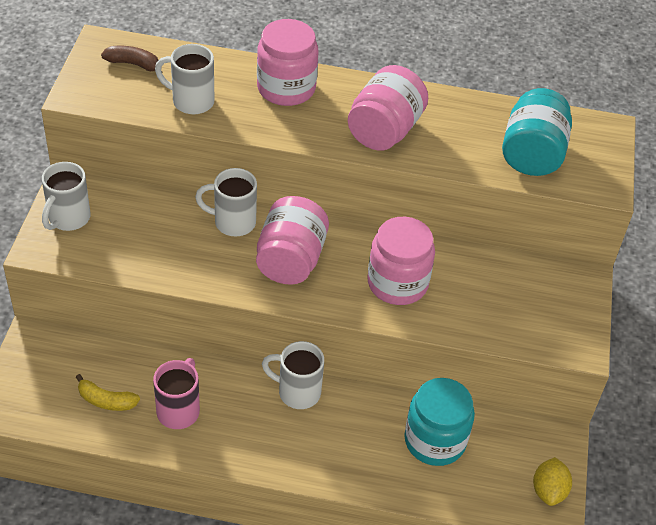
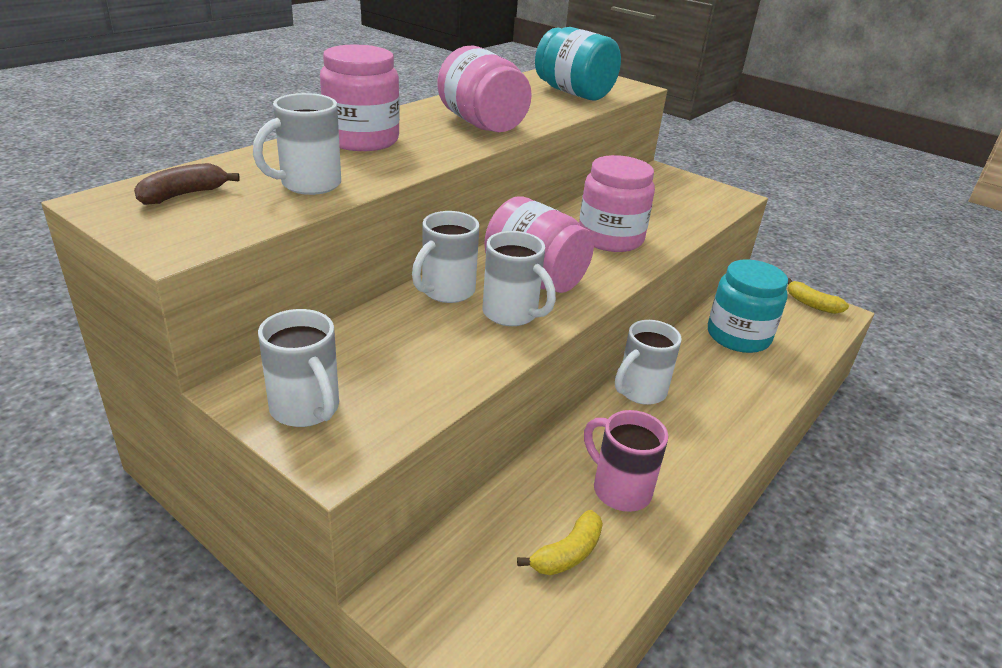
camera: 60 degrees left, 15 degrees down
yellow lemon [533,457,572,506] -> yellow banana [787,278,849,314]
none -> white mug [482,231,556,326]

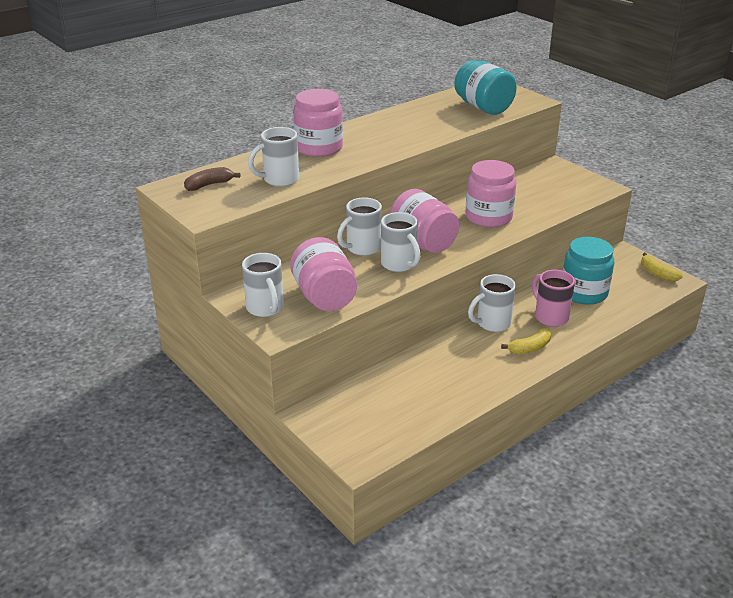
camera: 15 degrees right, 0 degrees up
pink jar [437,45,532,132] -> pink jar moved to [290,237,357,311]
yellow banana [517,510,603,575] -> yellow banana moved to [501,328,551,354]
pink mug [584,410,668,512] -> pink mug moved to [532,270,575,327]

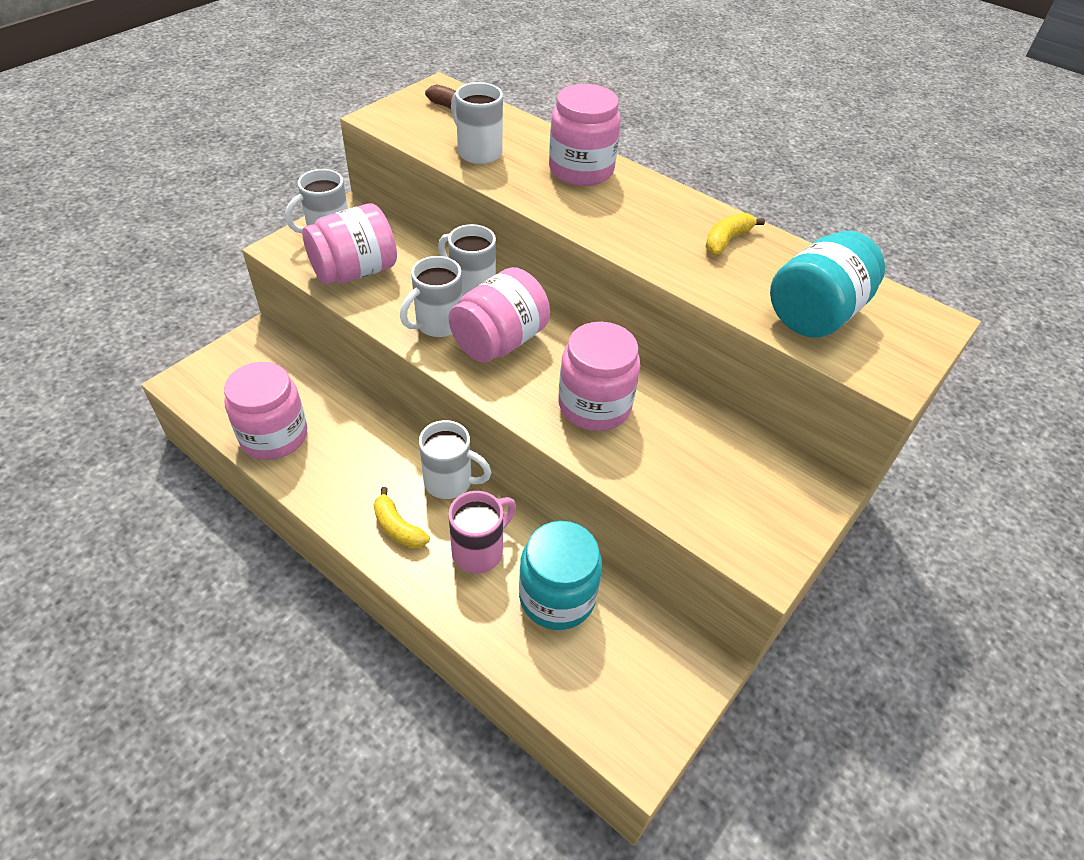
camera: 75 degrees right, 15 degrees up
white mug [468,274,516,332] -> white mug turned 150 degrees clockwise [419,420,492,499]
yellow banana [641,253,683,282] -> yellow banana moved to [705,213,765,255]
none -> pink jar [224,362,308,460]

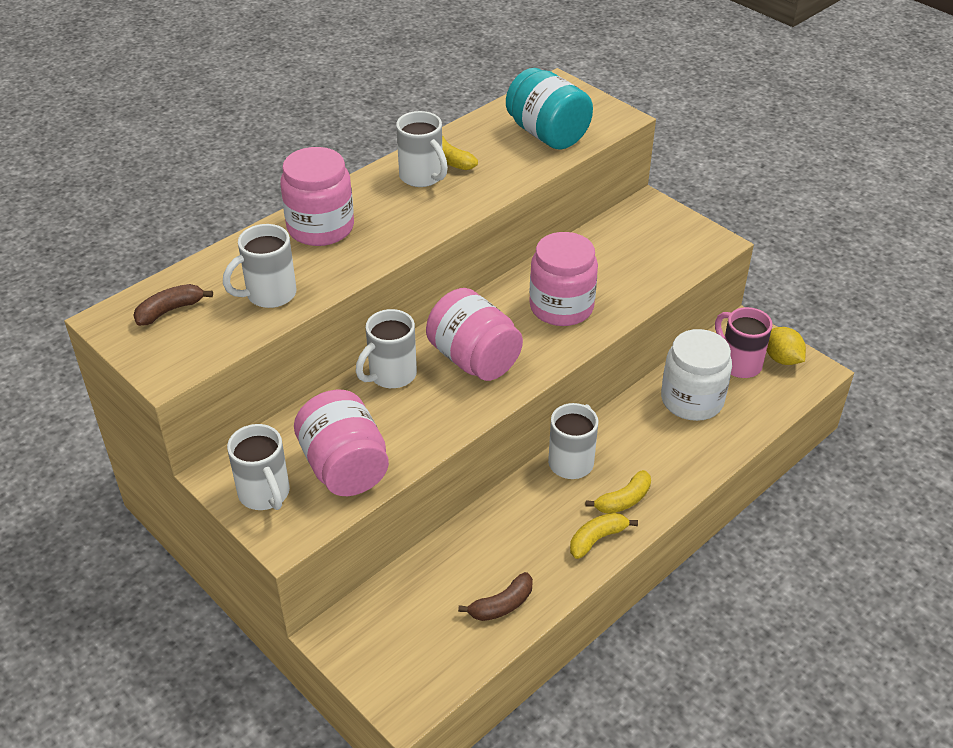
camera: 80 degrees left, 5 degrees down
pink jar [224,362,308,460] -> brown banana [458,572,533,621]
white mug [400,256,462,337] -> white mug moved to [396,111,448,187]
pink mug [448,491,516,574] -> pink mug moved to [715,307,772,378]
turquoise jar [519,521,602,630] -> white jar [661,329,732,421]
none -> yellow banana [570,513,638,559]
none -> yellow lemon [767,327,806,365]

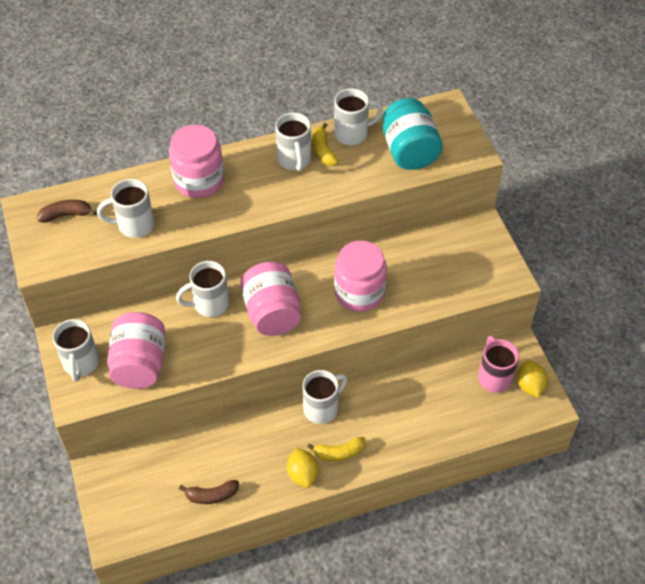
camera: 25 degrees right, 10 degrees up
yellow banana [570,513,638,559] -> yellow lemon [287,448,318,488]
white jar [661,329,732,421] -> none
none -> white mug [334,88,383,145]

